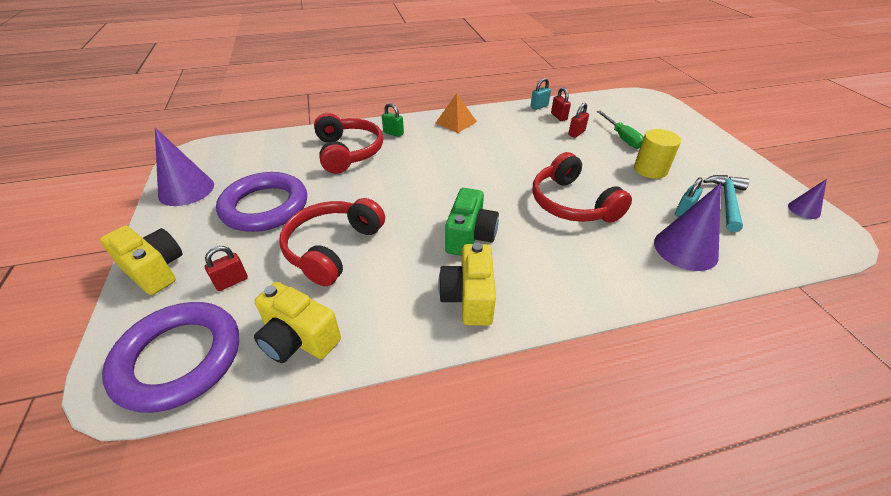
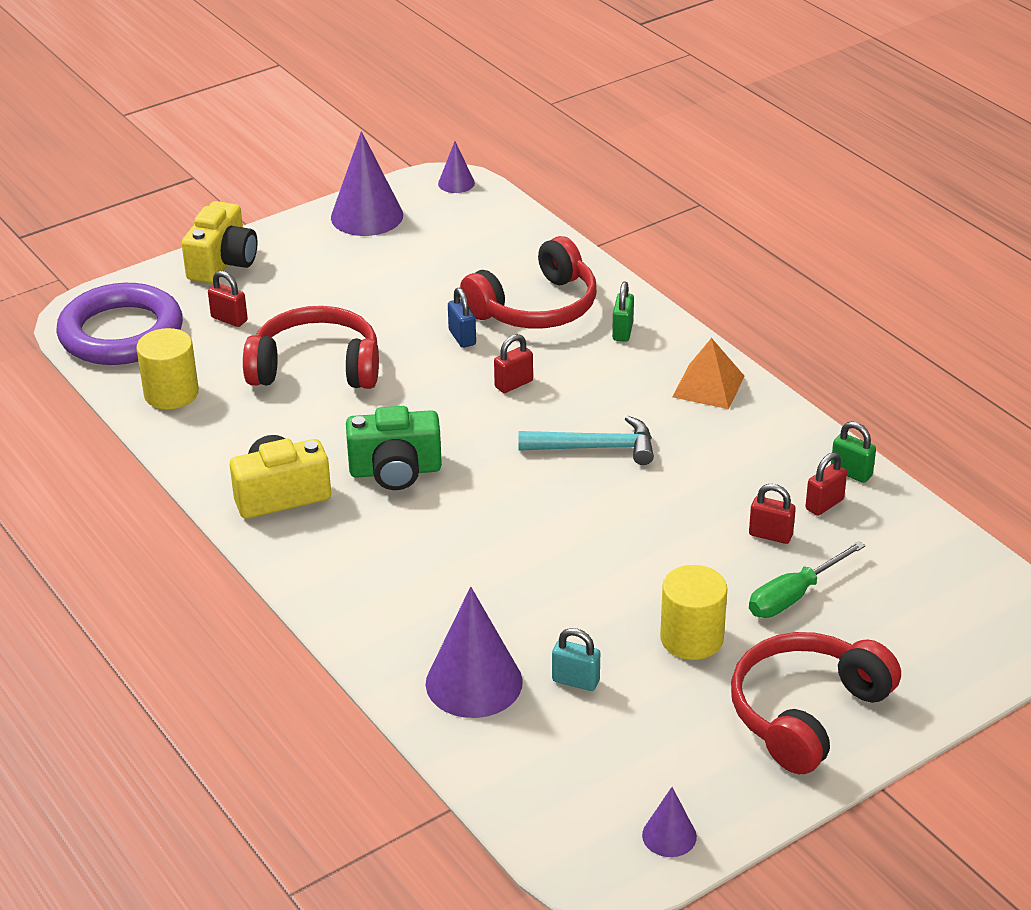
camera: 70 degrees right, 5 degrees down
purple ring [216,172,307,232] -> none
yellow camera [254,282,341,363] -> yellow cylinder [136,328,199,409]
turquoise padlock [530,78,551,110] -> green padlock [831,421,876,483]
red headphones [533,152,632,223] -> red headphones moved to [731,632,901,774]
turquoise hammer [703,175,749,232] -> turquoise hammer moved to [518,416,654,465]
none -> purple cone [438,141,475,193]
none -> blue padlock [448,288,476,348]
none -> red padlock [494,334,533,393]

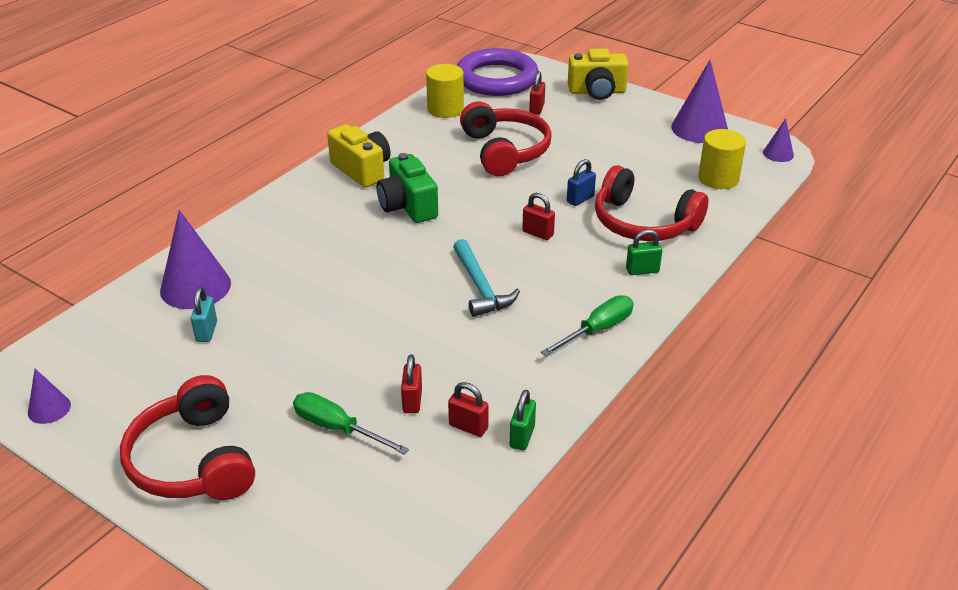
camera: 70 degrees right, 0 degrees up
yellow cylinder [660,565,727,660] -> yellow cylinder moved to [698,129,746,189]
orange pyramid [672,338,745,409] -> green screwdriver [541,295,633,356]
red headphones [731,632,901,774] -> red headphones turned 135 degrees counterclockwise [120,375,255,500]

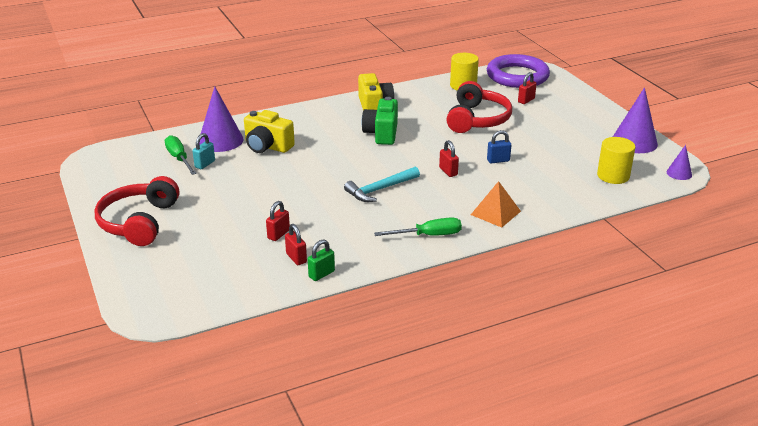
camera: 30 degrees right, 5 degrees down
purple cone [28,369,71,424] -> none
green screwdriver [293,392,409,455] -> green screwdriver moved to [165,135,197,175]
turquoise hammer [453,239,520,317] -> turquoise hammer turned 45 degrees clockwise [344,166,420,202]
yellow camera [568,48,629,100] -> yellow camera moved to [244,110,295,153]
red headphones [595,165,708,241] -> none
green padlock [626,229,662,275] -> orange pyramid [471,181,521,228]

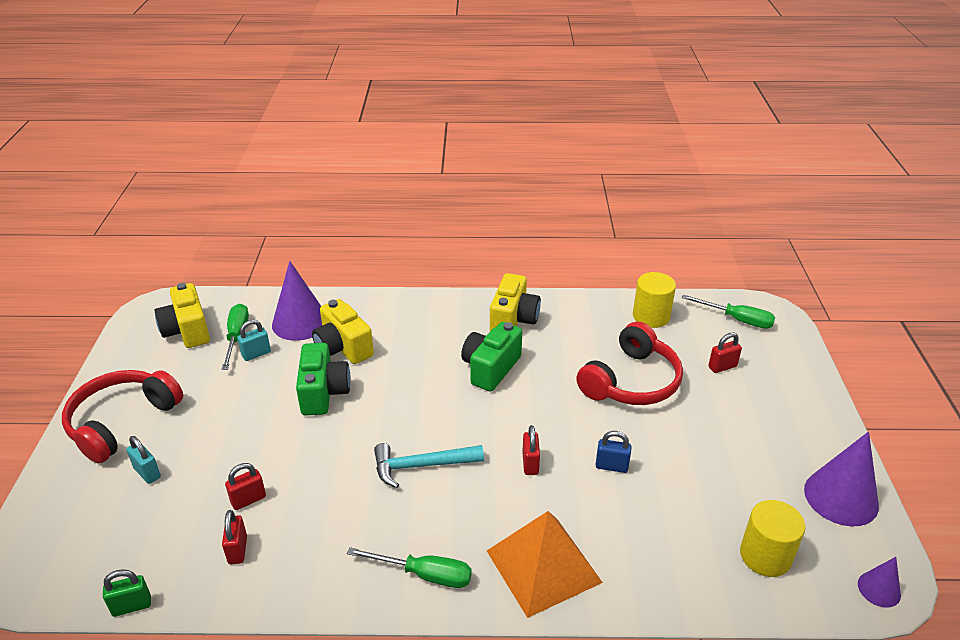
camera: 25 degrees right, 5 degrees up
green padlock [308,240,335,281] -> green padlock moved to [103,569,151,617]
orange pyramid [471,181,521,228] -> orange pyramid [487,511,603,618], size x1.55
purple ring [487,54,550,88] -> green screwdriver [682,294,775,329]
none -> turquoise padlock [126,436,161,484]
none -> yellow camera [155,283,210,348]
none -> green camera [296,343,351,416]

